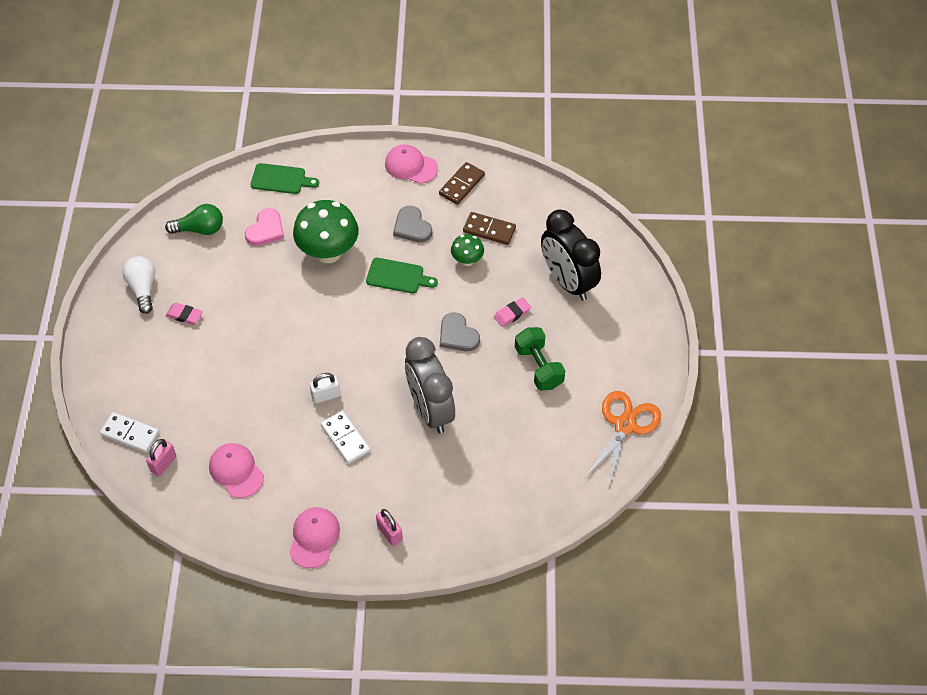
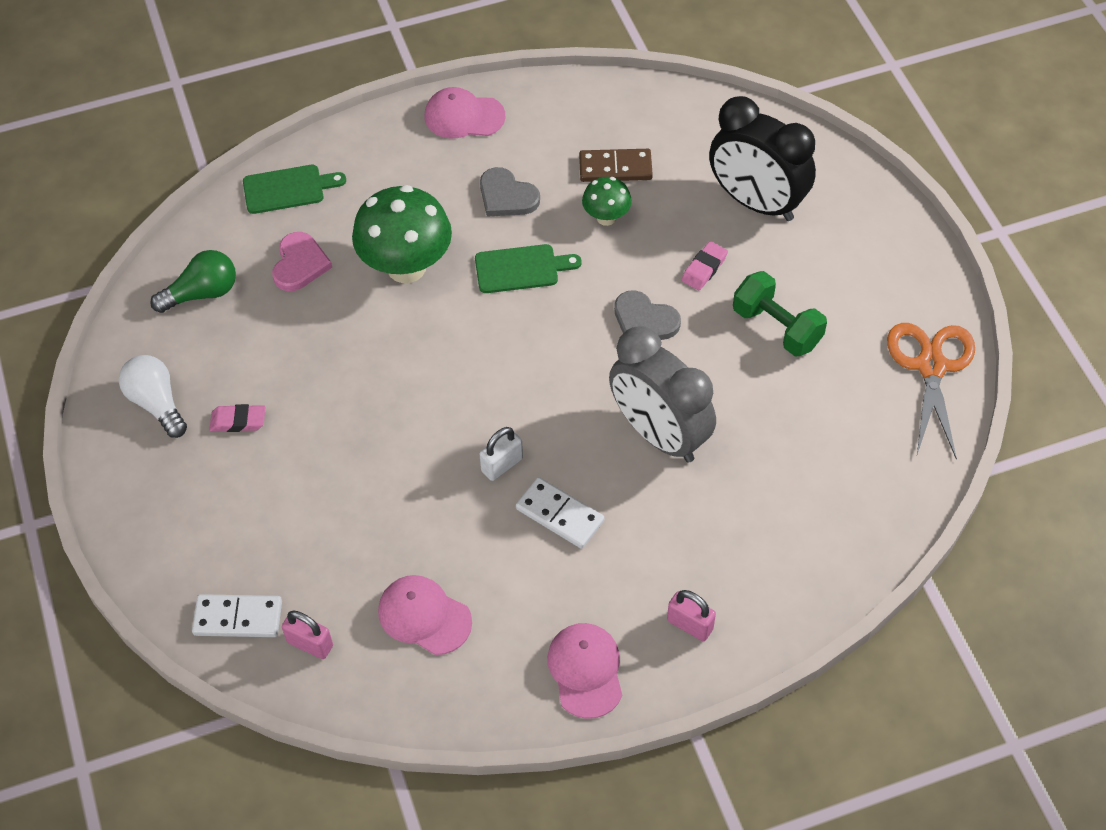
camera: 20 degrees left, 0 degrees up
pink padlock [146,439,176,476] -> pink padlock turned 75 degrees counterclockwise [282,610,333,659]
brown domino [439,162,485,205] -> none

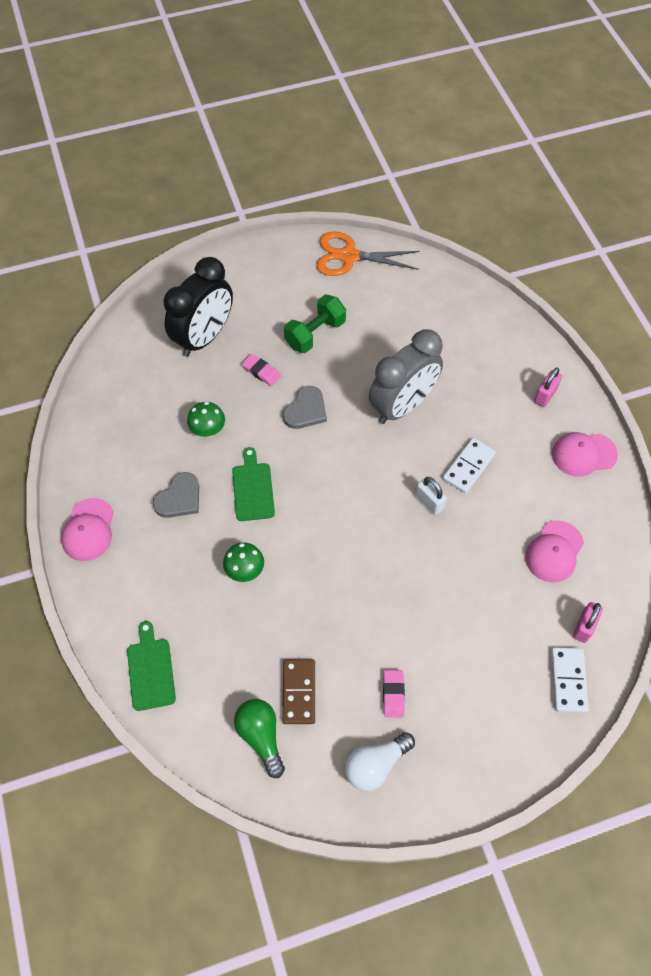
camera: 90 degrees left, 5 degrees up
pink heart [272,232,332,291] -> none
green mushroom [352,185,452,283] -> green mushroom [223,542,264,582], size x0.51
brown domino [579,149,653,182] -> brown domino moved to [282,659,315,724]

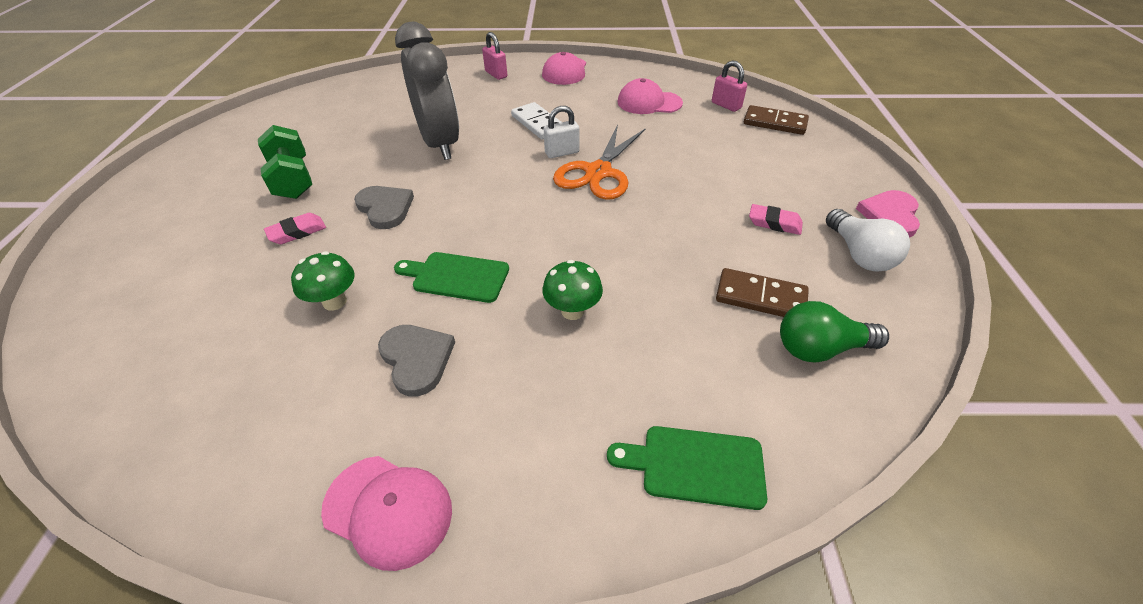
camera: 70 degrees left, 15 degrees down
black clock [164,257,233,357] -> none
orange scissors [316,231,420,276] -> orange scissors moved to [553,124,646,200]
pink cap [525,520,584,582] -> pink cap turned 135 degrees clockwise [617,78,683,114]
white domino [551,647,589,713] -> brown domino [744,105,809,135]
none -> pink heart [856,190,920,238]

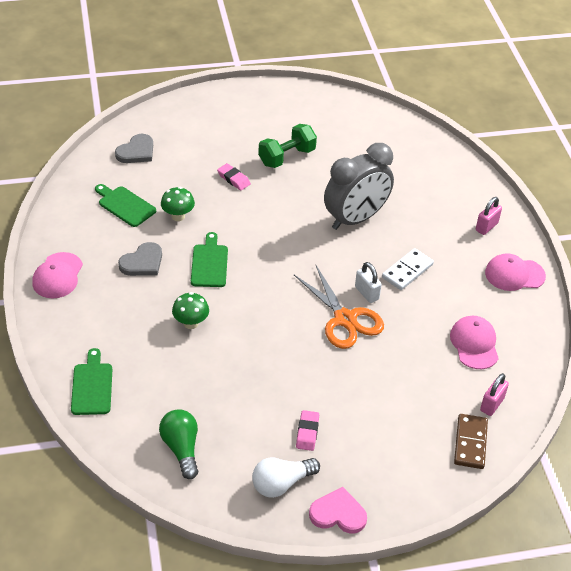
camera: 75 degrees right, 0 degrees up
grey heart [354,186,414,229] -> grey heart moved to [115,134,153,163]
orange scissors [553,124,646,200] -> orange scissors turned 135 degrees counterclockwise [294,265,384,349]
brown domino [716,268,809,317] -> none
none -> green cutting board [95,184,156,227]

